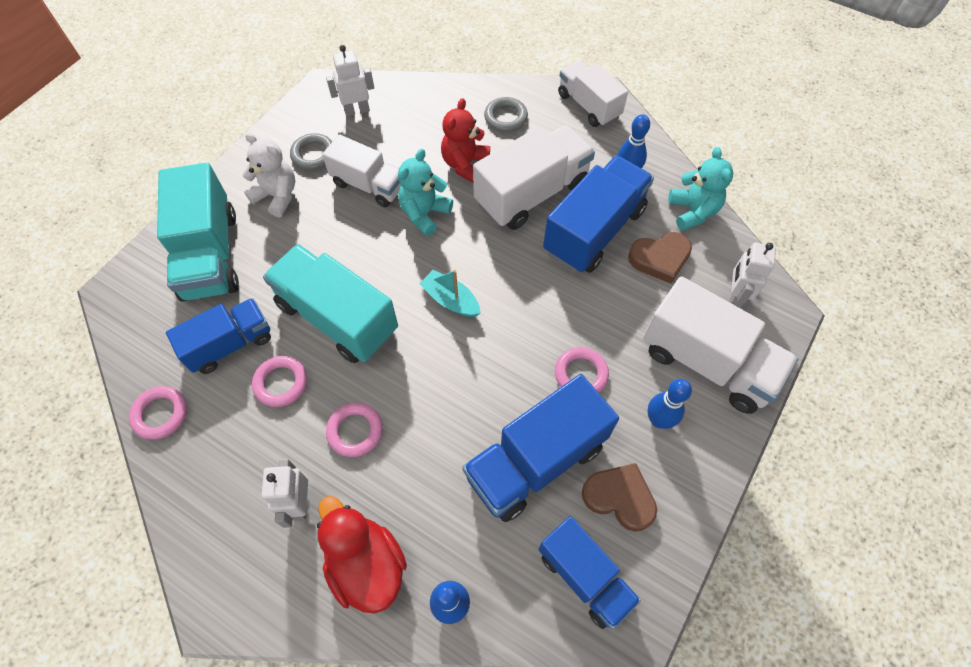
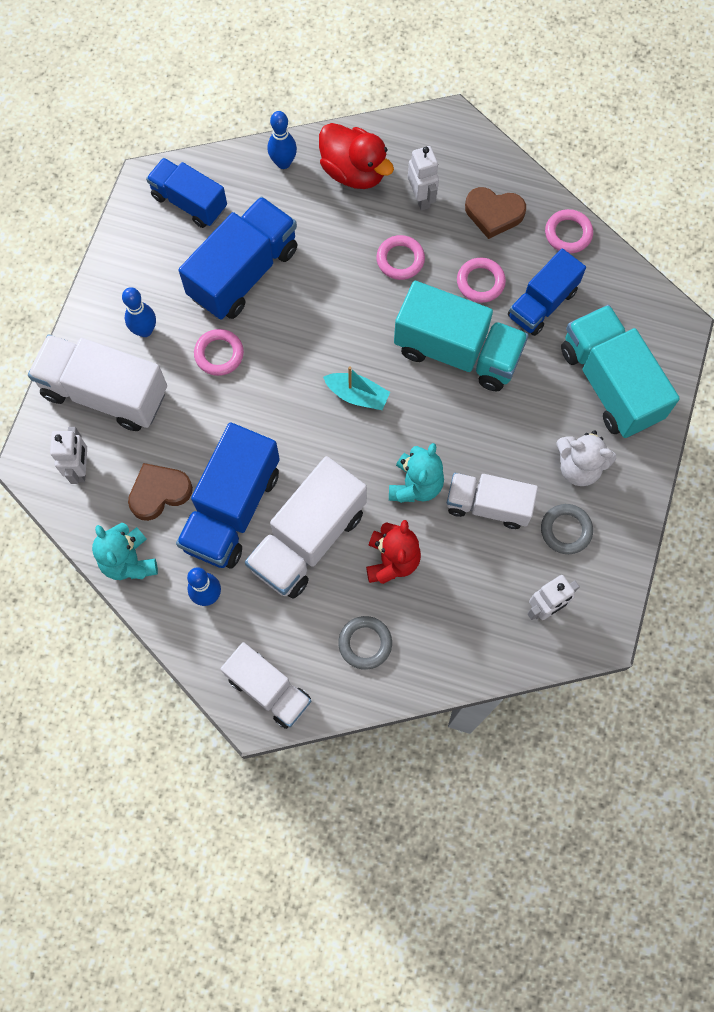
camera: 165 degrees right, 10 degrees up
brown heart [582,463,657,531] -> brown heart moved to [465,187,526,239]

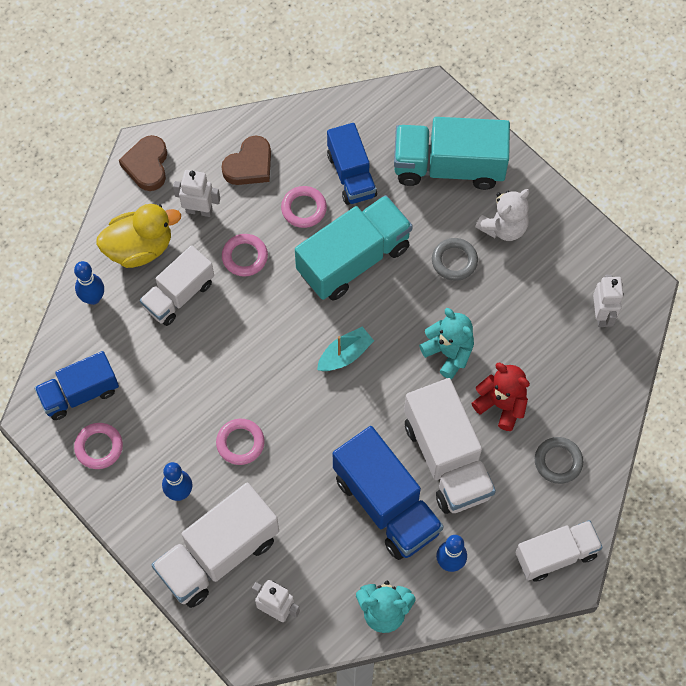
camera: 60 degrees left, 5 degrees down
brown heart [128,463,193,521] -> brown heart moved to [119,135,167,191]
blue truck [179,196,298,320] -> none
red duck [319,123,394,189] -> yellow duck [96,204,181,268]
white truck [447,473,538,529] -> white truck moved to [140,245,214,326]
grey ring [541,504,593,554] -> grey ring moved to [432,238,478,281]
pink ring [545,209,593,253] -> pink ring moved to [74,423,123,469]

